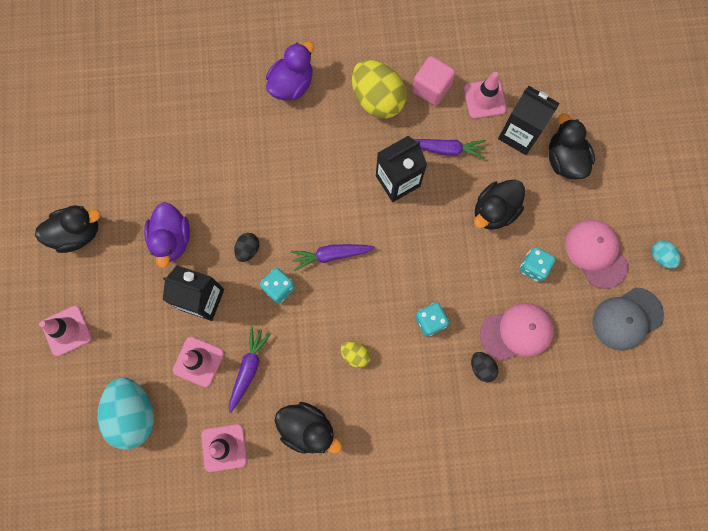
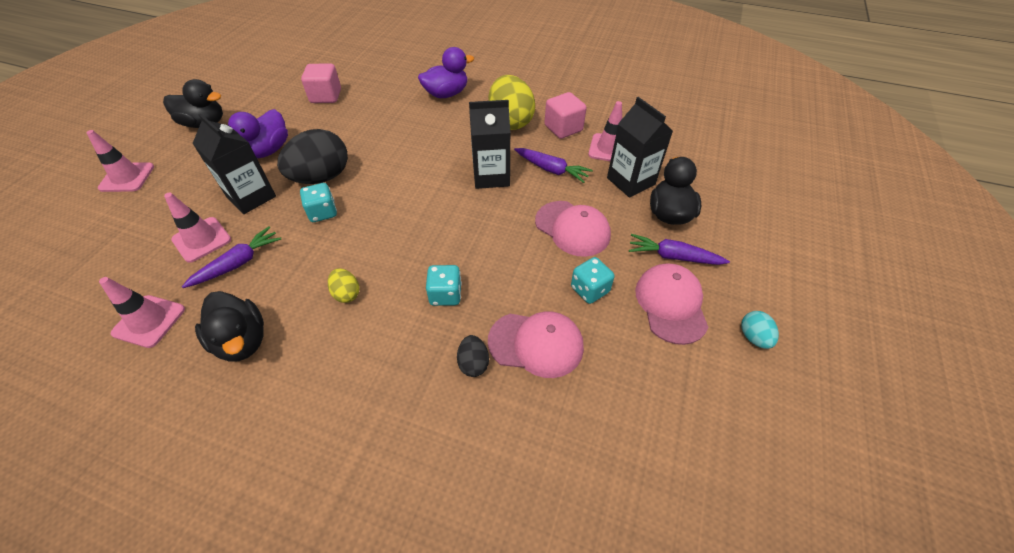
camera: 25 degrees right, 25 degrees down
turquoise egg [98,377,154,450] -> none
black egg [234,233,259,262] -> black egg [277,129,348,184], size x2.13
purple carrot [291,244,375,271] -> purple carrot moved to [629,234,730,265]
black duck [474,179,525,230] -> pink cap [535,201,611,257]
grey cap [592,287,664,351] -> none
none -> pink cube [301,63,341,103]

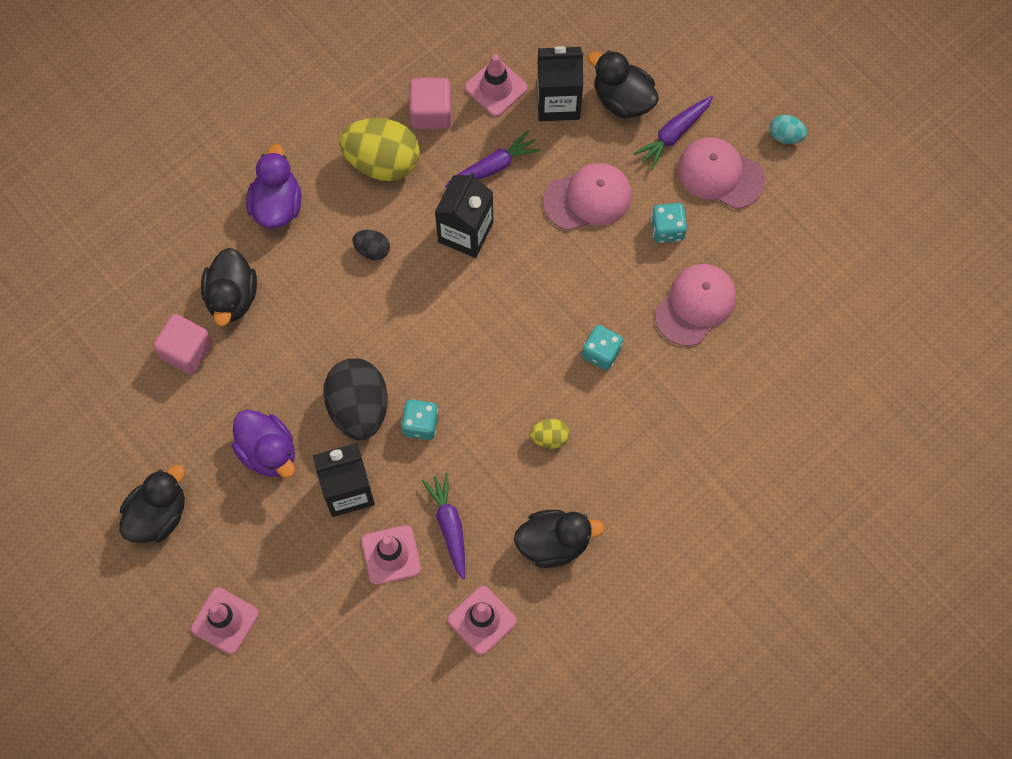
camera: 60 degrees left, 20 degrees up
black egg [457,335,489,377] -> black egg moved to [352,230,390,260]
none -> black duck [201,248,257,326]

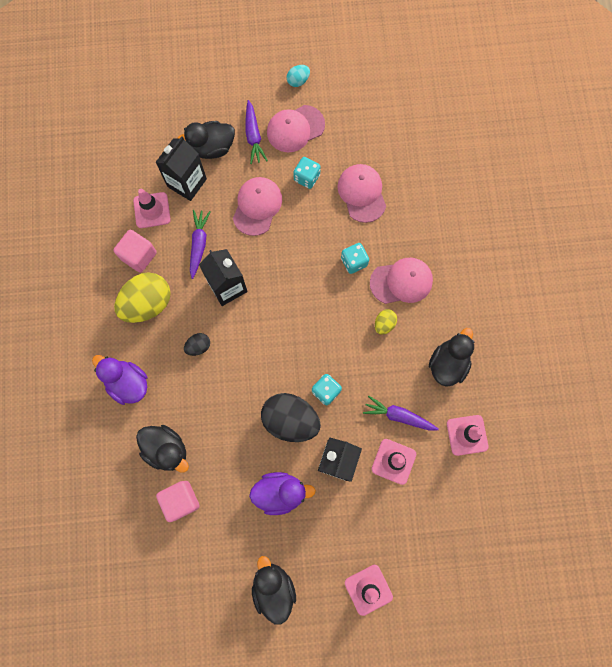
camera: 55 degrees left, 5 degrees up
none -> pink cap [370,258,433,304]

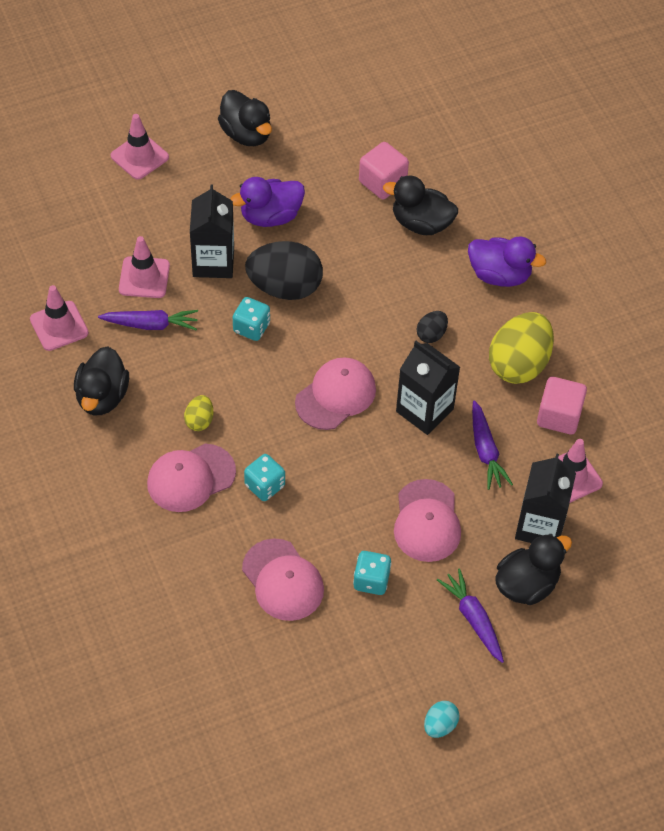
camera: 160 degrees right, 20 degrees down
pink cap [267,105,325,152] -> pink cap moved to [295,357,376,430]

